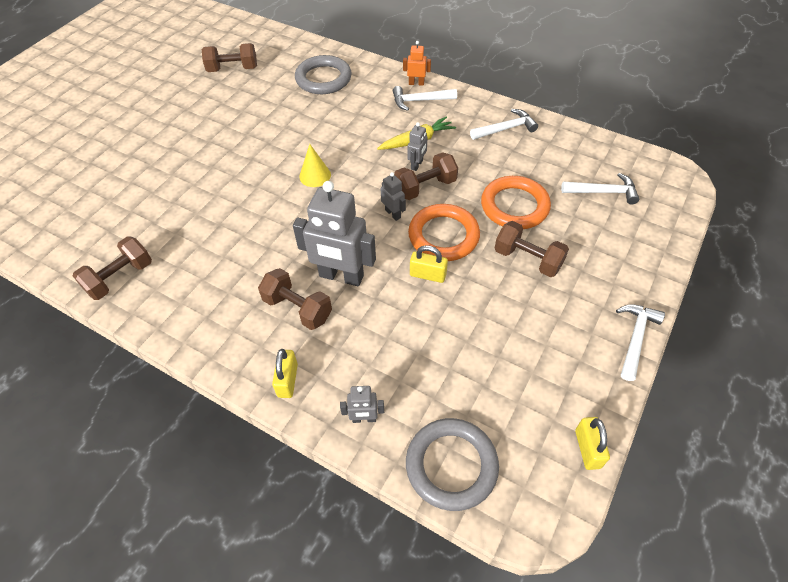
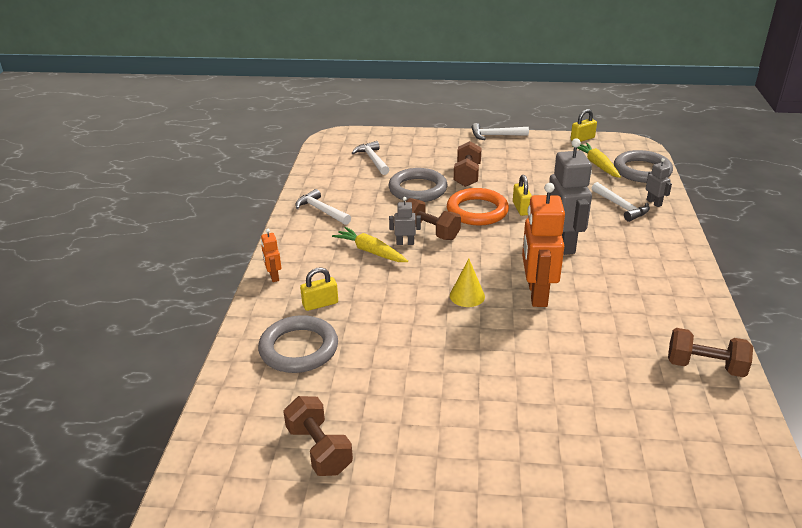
camera: 115 degrees left, 20 degrees down
brown dumbbell [258,268,332,330] -> none
yellow padlock [272,349,298,398] -> yellow padlock moved to [300,267,338,311]
grey robot [381,172,406,221] -> none
white hammer [393,86,457,111] -> white hammer moved to [592,182,650,222]
orange ring [481,176,551,229] -> grey ring [389,168,448,202]
none -> orange robot [522,183,565,307]
none -> yellow carrot [572,143,621,178]

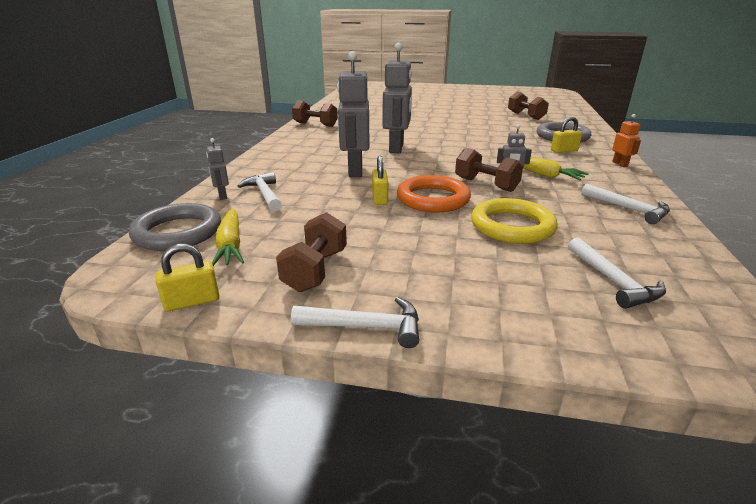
camera: 175 degrees left, 5 degrees down
grey ring [389,168,448,202] -> yellow ring [471,198,558,244]
yellow cone [450,259,485,307] -> none
brown dumbbell [454,141,482,187] -> brown dumbbell moved to [276,212,347,292]
orange robot [522,183,565,307] -> grey robot [383,43,412,153]

